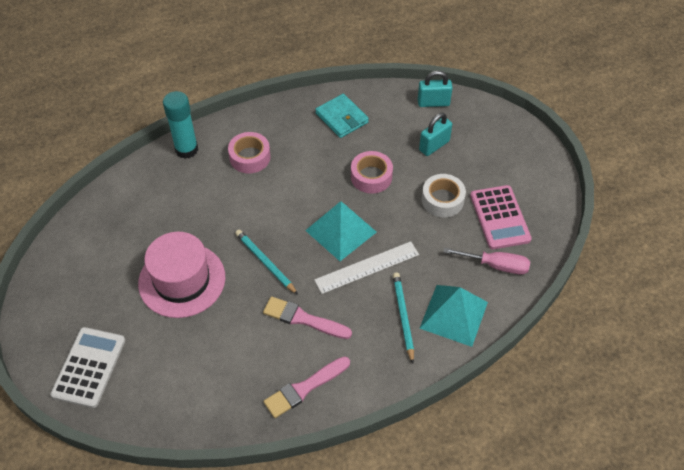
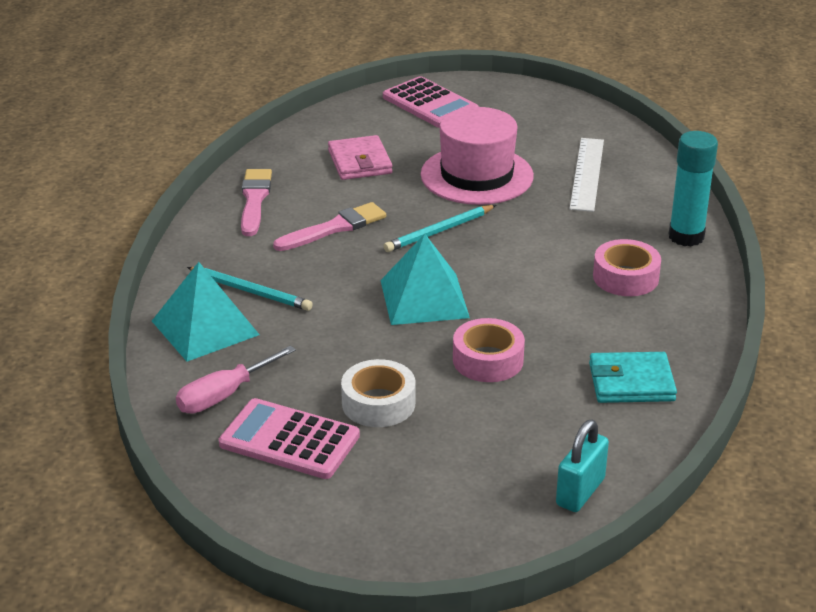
camera: 125 degrees right, 20 degrees down
white calculator [50,327,125,408] -> pink calculator [383,76,479,128]
turquoise pencil [235,230,298,295] -> turquoise pencil turned 150 degrees clockwise [384,205,496,252]
white ruler [314,241,419,294] -> white ruler moved to [569,138,604,212]
turquoise padlock [419,113,452,156] -> none
none -> pink wallet [328,135,393,180]

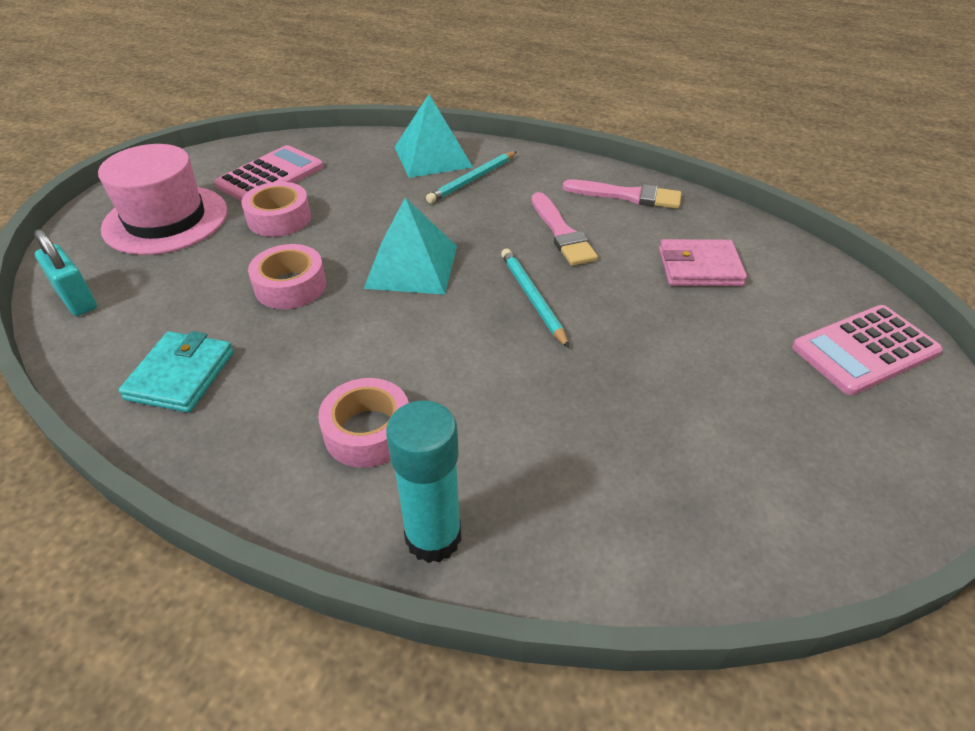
camera: 105 degrees right, 10 degrees up
pink screwdriver [176,346,296,413] -> none
white tape [341,359,415,427] -> pink tape [241,182,311,237]
pink hat [421,107,534,205] -> pink hat moved to [98,144,227,255]
white ruler [569,138,604,212] -> none

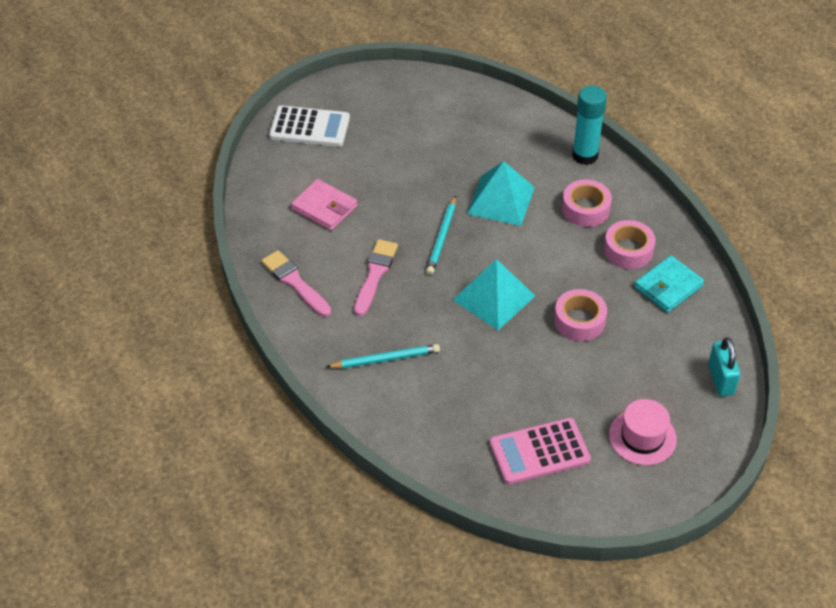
camera: 145 degrees left, 5 degrees up
pink hat [98,144,227,255] -> pink hat [609,399,677,465], size x0.64
pink tape [241,182,311,237] -> pink tape moved to [604,220,656,269]
turquoise pyramid [395,94,473,178] -> turquoise pyramid moved to [467,161,535,226]
pink calculator [792,305,943,395] -> white calculator [269,106,350,147]

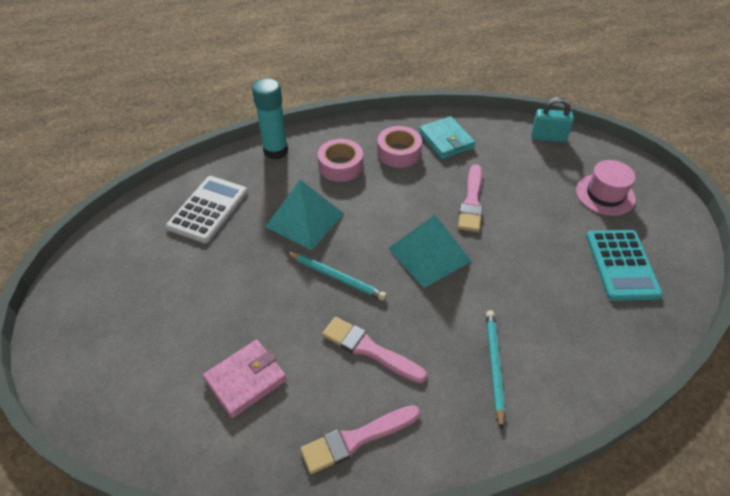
camera: 75 degrees left, 0 degrees up
white calculator [269,106,350,147] -> white calculator moved to [166,176,248,243]
pink calculator [490,418,591,484] -> turquoise calculator [586,230,663,301]
pink tape [554,289,607,341] -> pink brush [458,164,483,232]

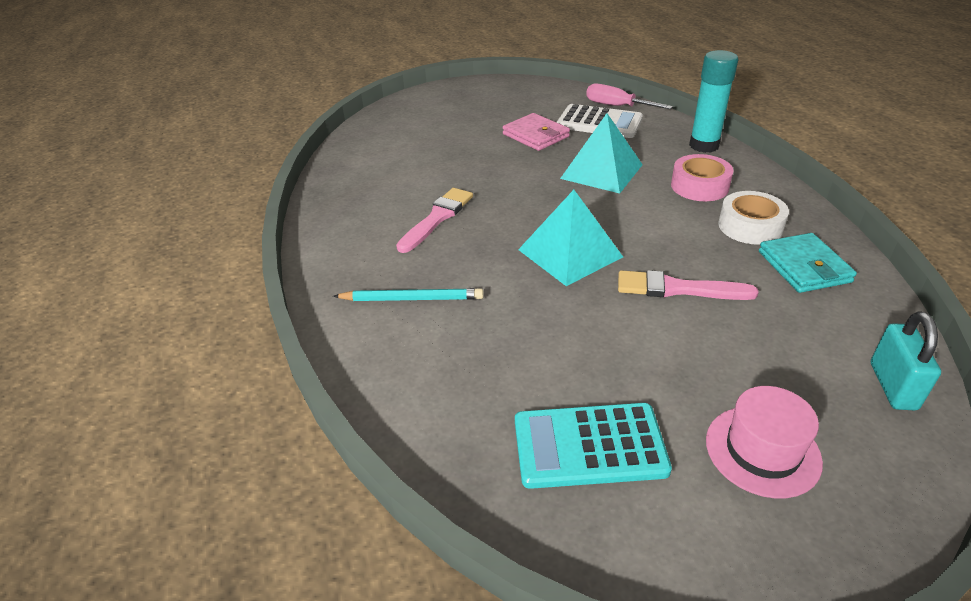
camera: 90 degrees right, 10 degrees down
pink wallet [203,340,287,418] -> pink wallet moved to [503,113,570,151]
turquoise pencil [286,252,387,301] -> none
pink brush [300,405,420,474] -> none
pink tape [377,126,422,168] -> white tape [718,191,789,245]
turquoise wallet [419,116,476,159] -> turquoise wallet turned 75 degrees counterclockwise [759,233,857,293]
none -> pink screwdriver [586,83,673,109]

